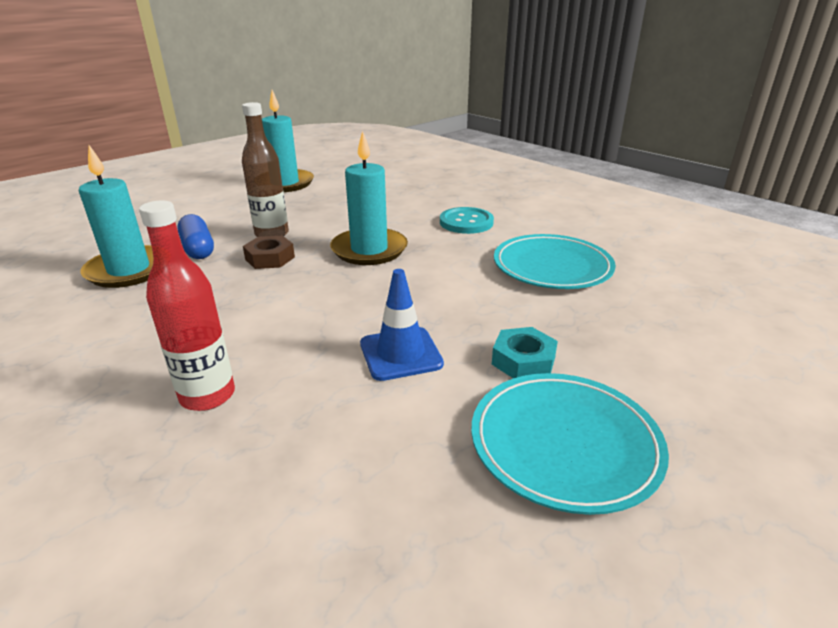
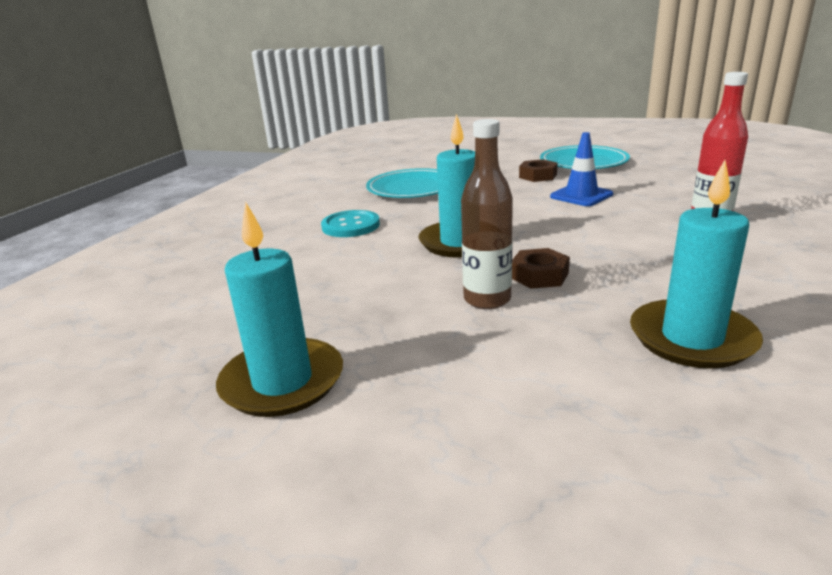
camera: 115 degrees left, 5 degrees down
blue capsule [177,214,214,259] -> none
turquoise nut [492,327,558,378] -> brown nut [519,159,558,182]

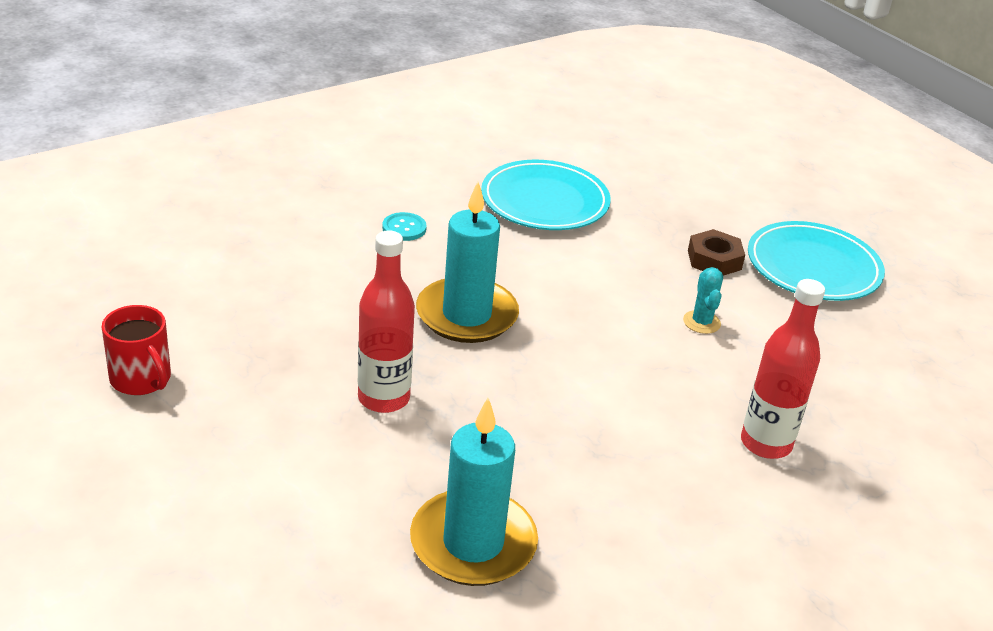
camera: 30 degrees right, 10 degrees up
turquoise candle [216,201,343,417] -> red mug [102,305,171,395]
turquoise button [321,210,380,237] -> turquoise button [382,212,427,241], size x0.60
brown bottle [461,119,513,309] -> red bottle [358,230,415,413]
brown nut [512,248,570,289] -> none
blue traffic cone [550,132,613,206] -> turquoise cactus [683,267,723,334]

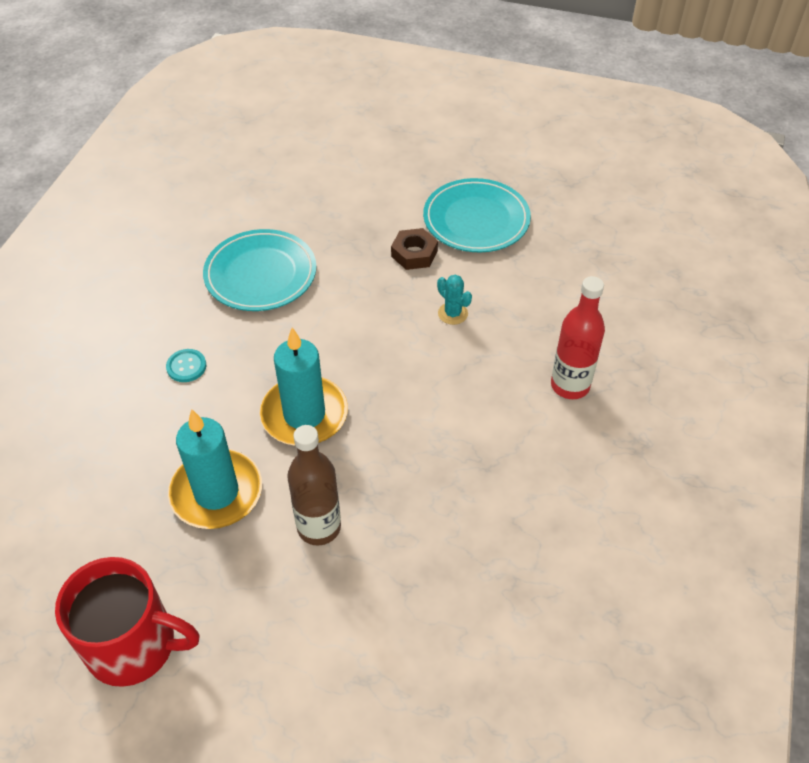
camera: 35 degrees left, 15 degrees up
red mug [102,305,171,395] -> red mug [55,557,200,687], size x1.62
red bottle [358,230,415,413] -> brown bottle [287,425,341,546]
turquoise candle [410,398,538,586] -> turquoise candle moved to [168,409,262,529]

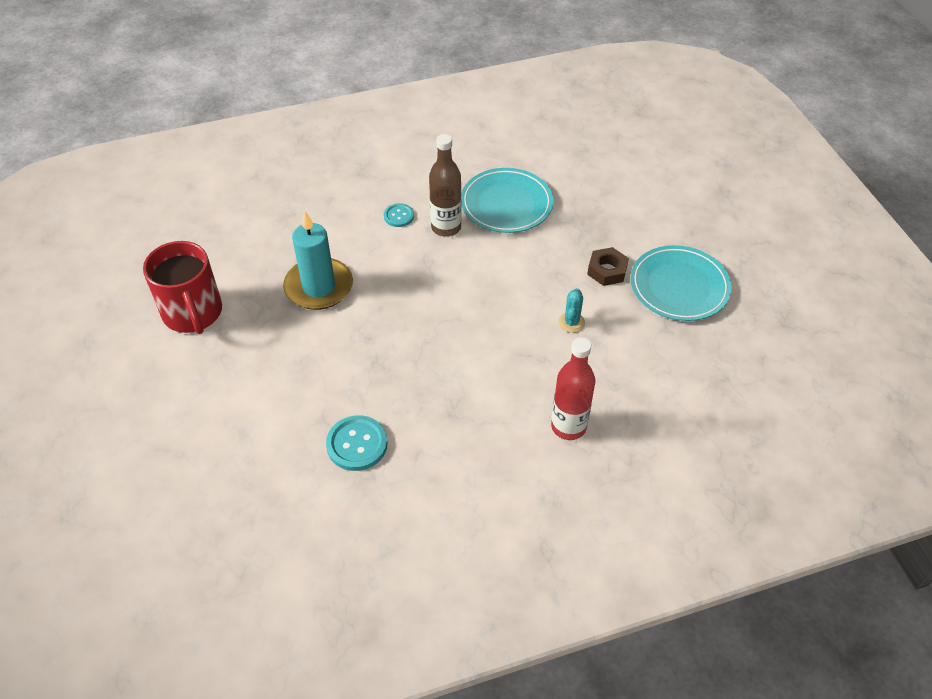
camera: 55 degrees right, 0 degrees up
turquoise candle [260,327,348,446] -> none
brown bottle [287,425,341,546] -> brown bottle moved to [429,134,462,237]
none -> turquoise button [326,415,388,471]

